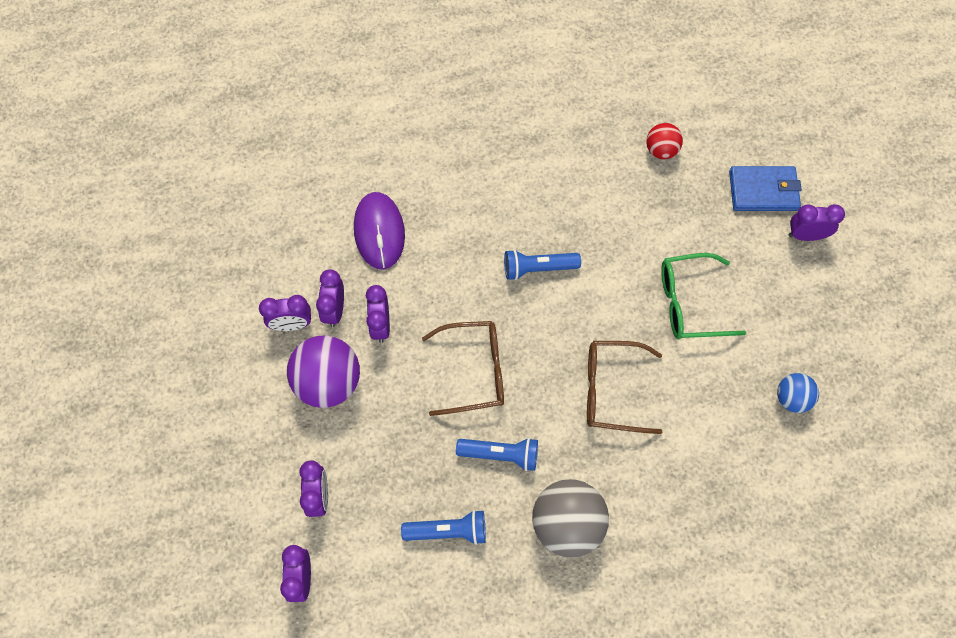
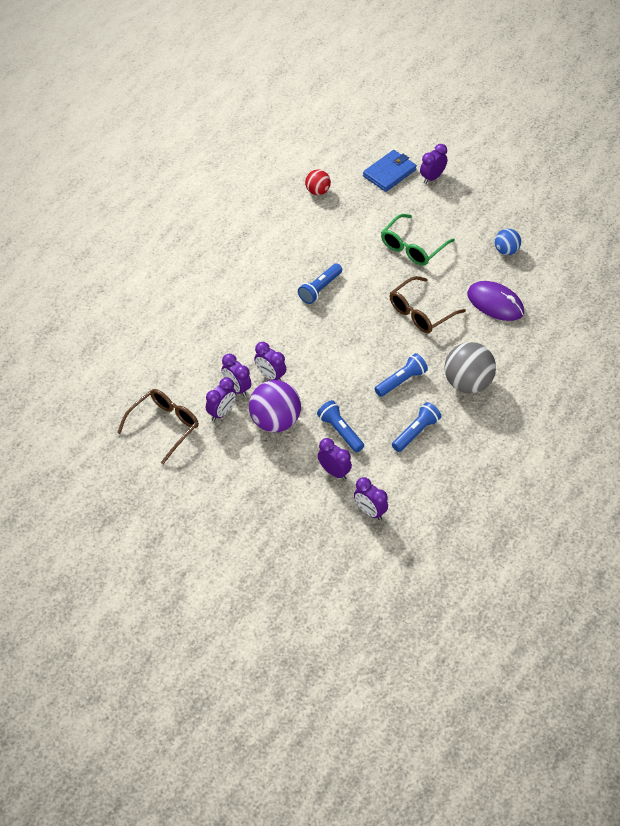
camera: 45 degrees left, 15 degrees down
purple mouse [354,192,405,269] -> purple mouse moved to [467,281,524,321]
brown glasses [422,321,504,416] -> brown glasses moved to [117,389,199,464]
none -> blue flashlight [317,400,364,453]

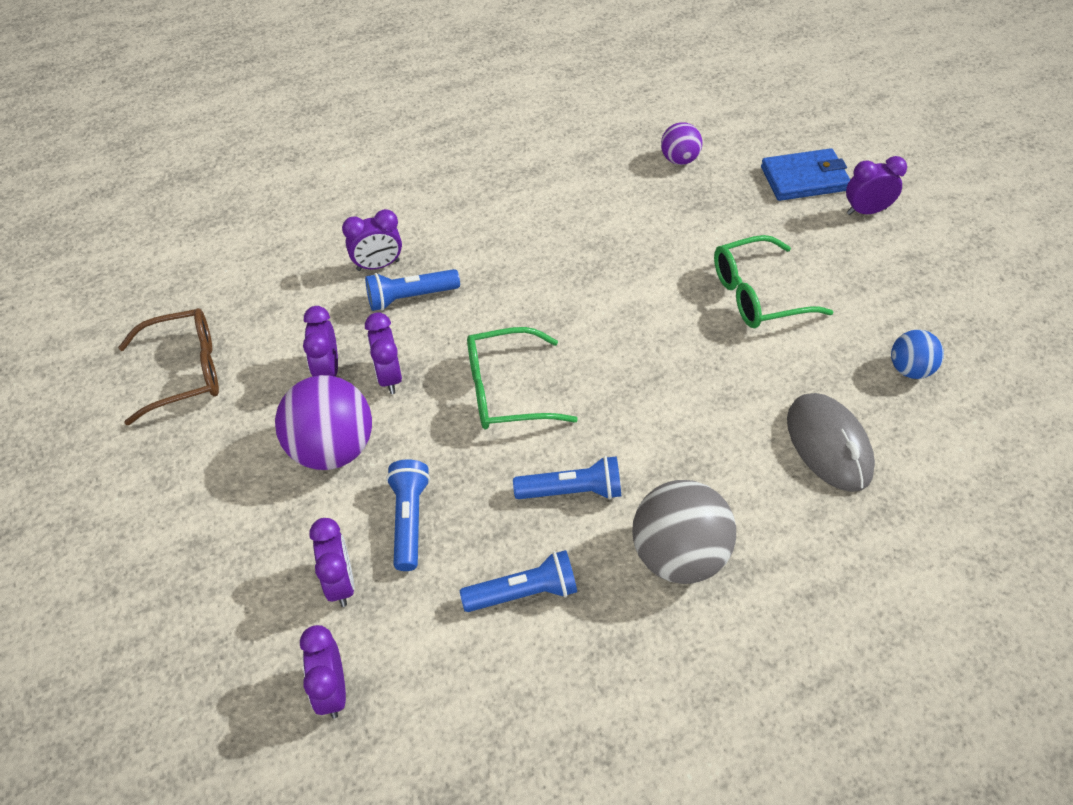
camera: 35 degrees right, 0 degrees up
purple clock [206,377,236,421] -> purple clock moved to [342,209,402,271]
blue flashlight [298,263,342,304] -> blue flashlight moved to [365,269,460,311]
red ball [305,170,331,195] -> purple ball [661,122,702,165]
brown glasses [390,276,466,333] -> none
purple mouse [467,281,524,321] -> grey mouse [787,393,875,492]
none -> green glasses [467,327,578,429]

